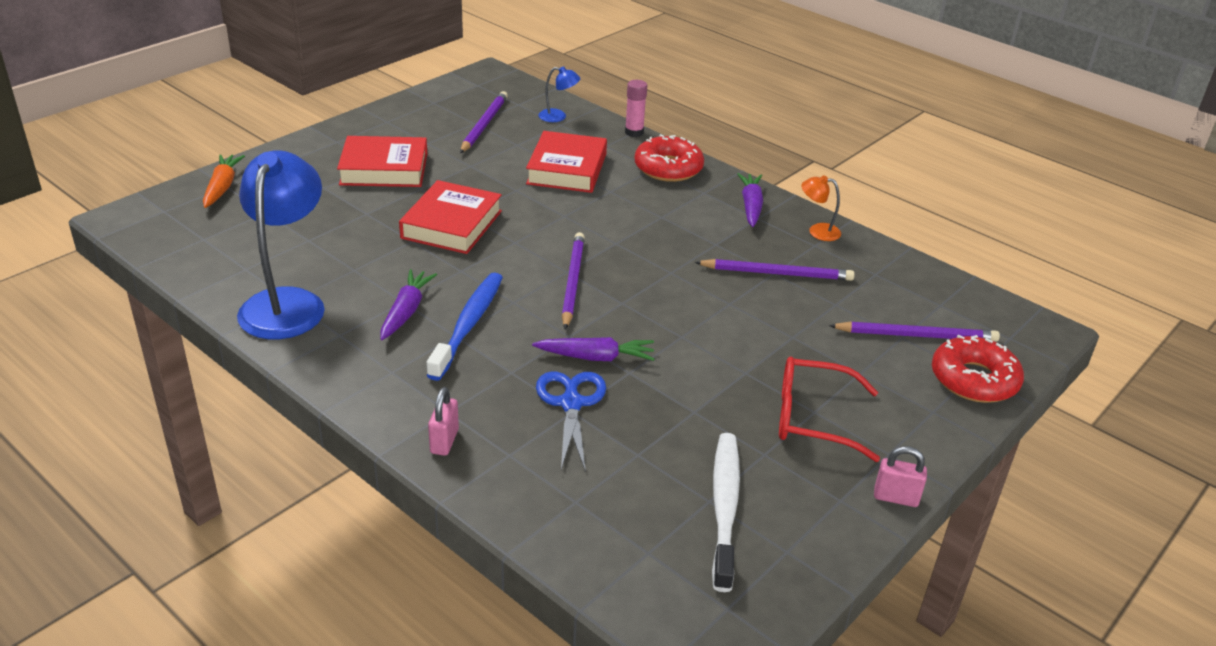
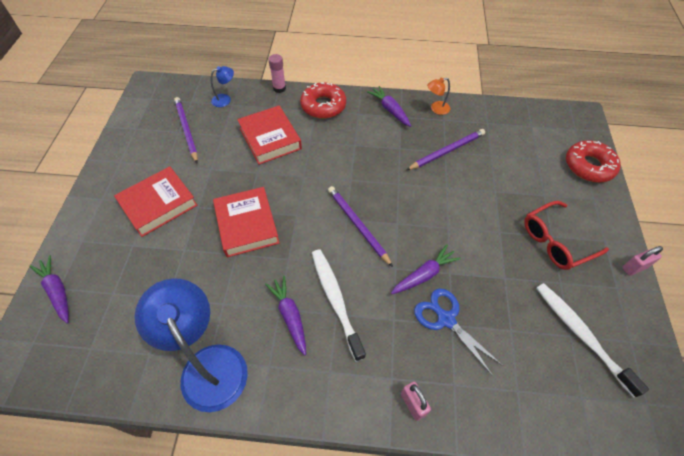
camera: 35 degrees left, 20 degrees up
orange carrot [203,154,245,208] -> purple carrot [30,255,69,323]
blue toothbrush [426,272,503,381] -> white toothbrush [312,249,366,362]
purple pencil [829,322,1000,342] -> none

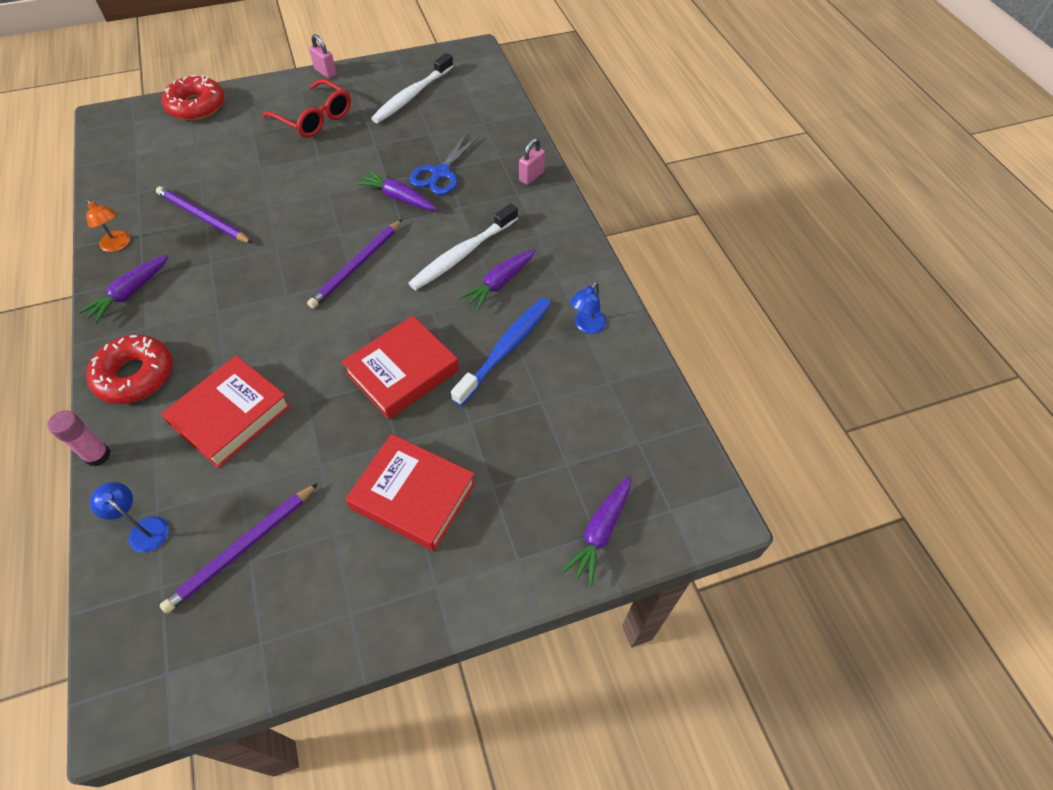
camera: 115 degrees left, 0 degrees up
blue lamp [135,278,248,412] -> blue lamp [570,282,606,334], size x0.43
none -> blue toothbrush [451,297,551,406]

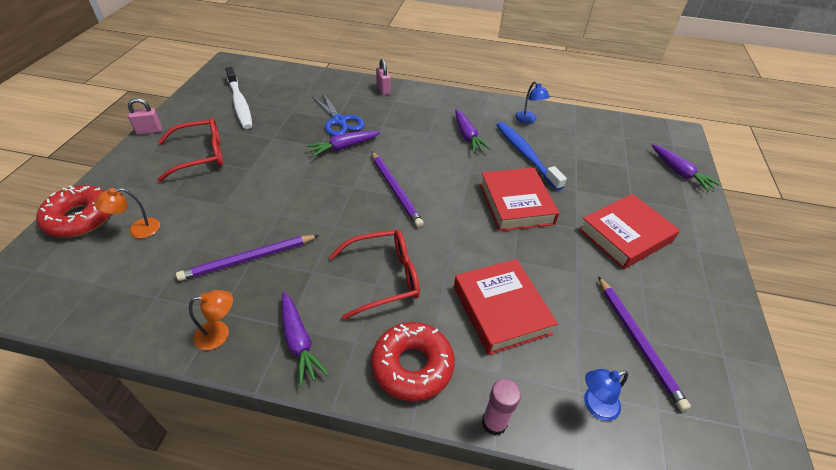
camera: 60 degrees left, 10 degrees down
white toothbrush [409,203,518,290] -> none
none -> orange lamp [94,188,160,238]
none -> red glasses [329,230,420,320]

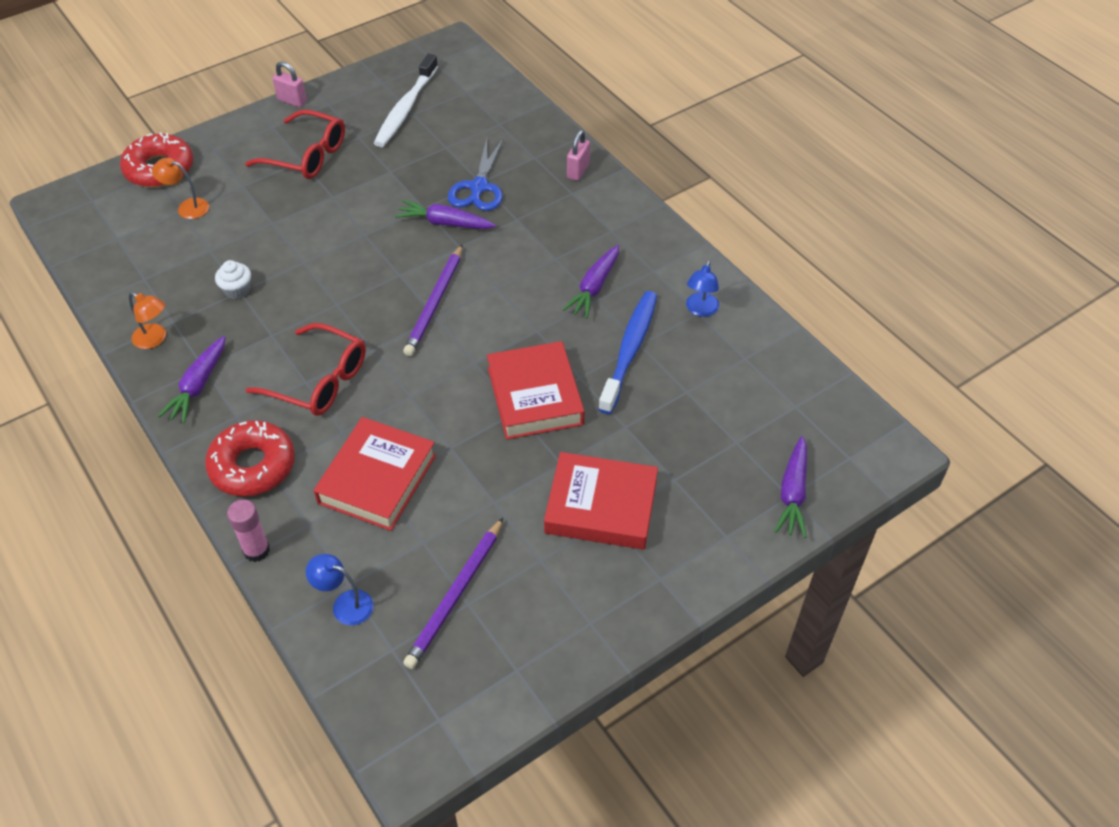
camera: 45 degrees right, 5 degrees up
purple pencil [176,235,319,281] -> white cupcake [215,260,251,299]
red book [480,168,559,231] -> red book turned 45 degrees counterclockwise [487,341,585,440]

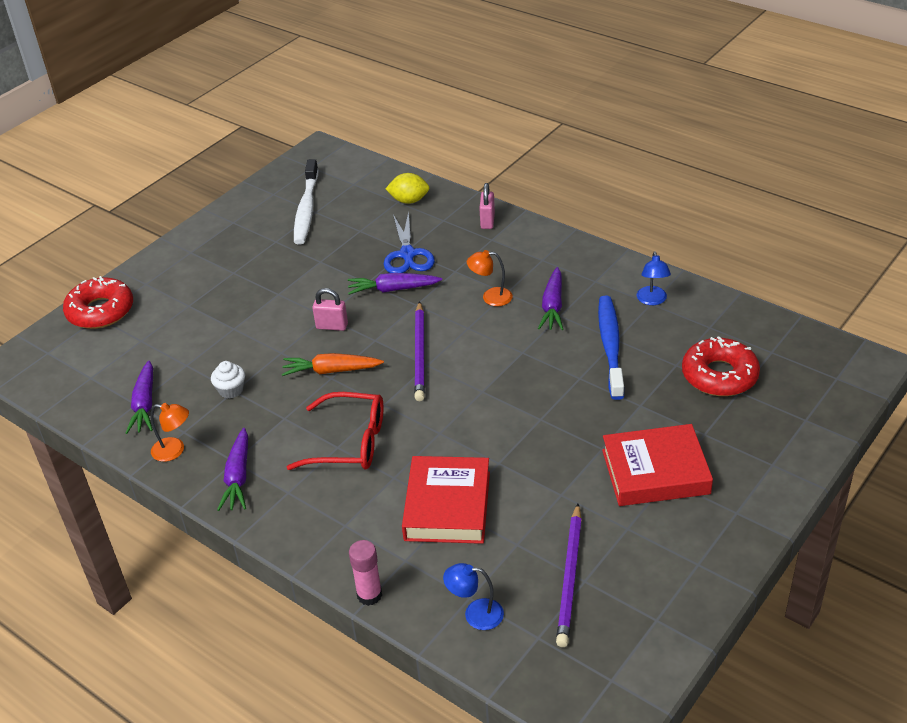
camera: 15 degrees left, 10 degrees down
orange lamp [152,158,209,219] -> orange lamp moved to [467,250,513,306]
red donut [205,420,295,496] -> red donut moved to [682,336,760,396]
red glasses [245,110,345,179] -> none
pink padlock [273,62,307,107] -> pink padlock moved to [312,288,348,331]
red book [487,341,585,440] -> none
purple carrot [774,436,807,538] -> purple carrot moved to [126,360,153,434]
none -> orange carrot [282,353,384,376]
none -> yellow lemon [386,173,429,204]

